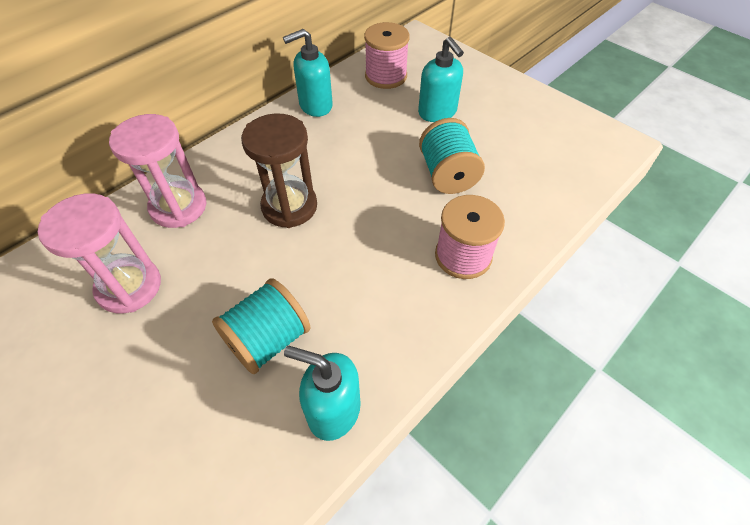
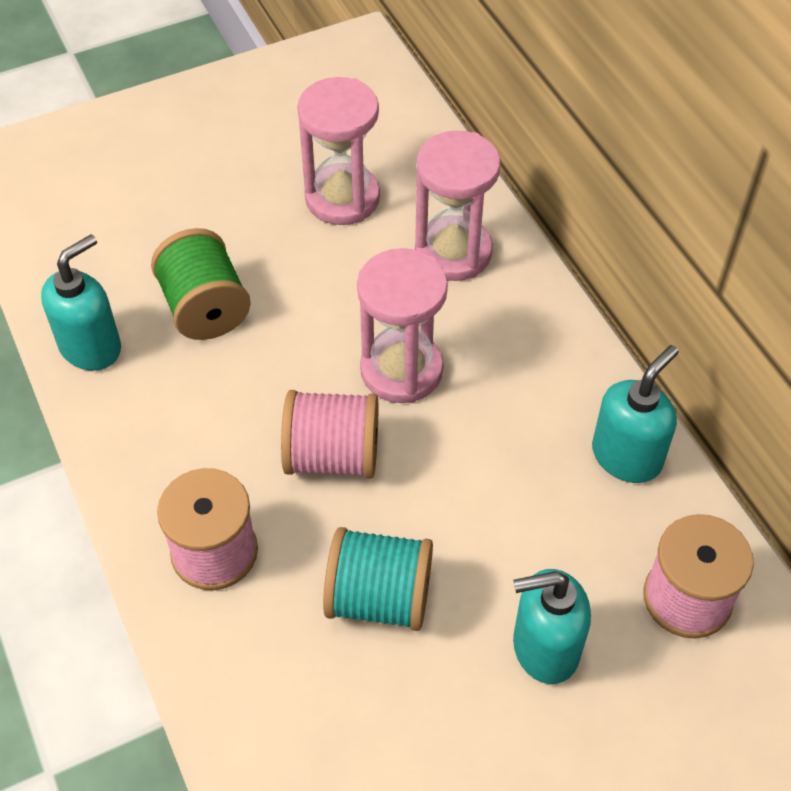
camera: 110 degrees right, 0 degrees up
turquoise spool [212,278,311,374] -> green spool [151,228,251,340]
brown hourglass [241,113,317,228] -> pink hourglass [357,248,448,403]
turquoise soap dispenser [283,29,333,117] -> turquoise soap dispenser turned 45 degrees clockwise [592,345,679,483]
none -> pink spool [281,390,378,478]

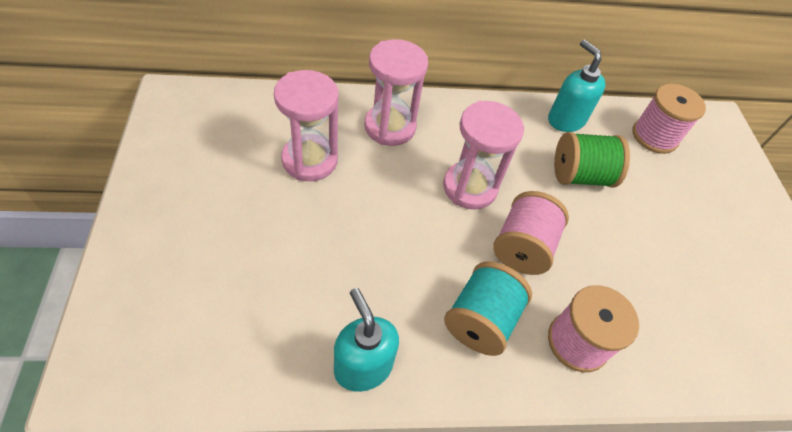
camera: 75 degrees left, 0 degrees up
green spool [151,228,251,340] -> green spool moved to [554,132,630,188]
turquoise spool [323,527,433,631] -> turquoise spool moved to [444,261,532,356]
turquoise soap dispenser [513,569,591,684] -> none

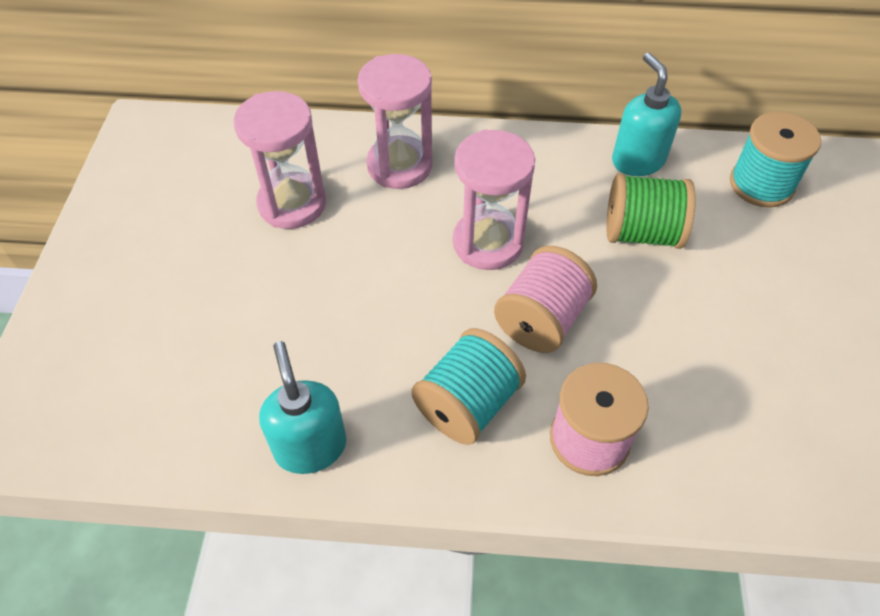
camera: 15 degrees right, 0 degrees up
pink spool [633,84,706,154] -> turquoise spool [730,112,821,208]

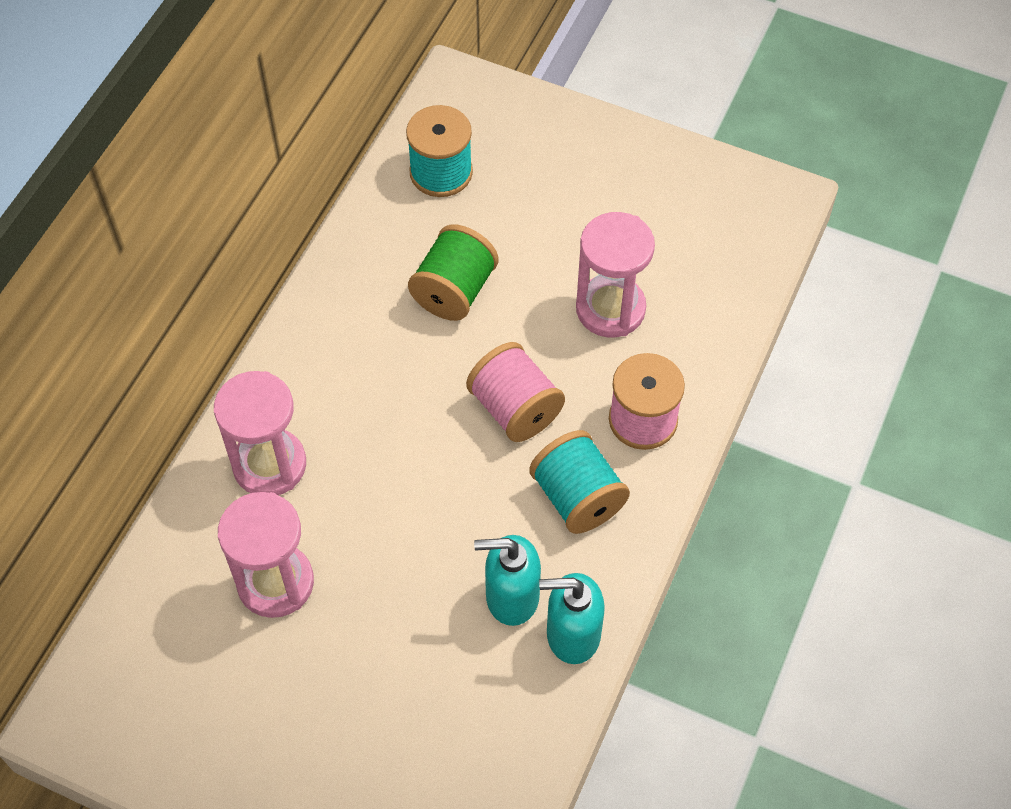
camera: 70 degrees left, 5 degrees up
pink hourglass [453,129,535,270] -> pink hourglass moved to [576,212,655,338]
turquoise soap dispenser [612,53,682,176] -> turquoise soap dispenser moved to [474,535,541,626]

